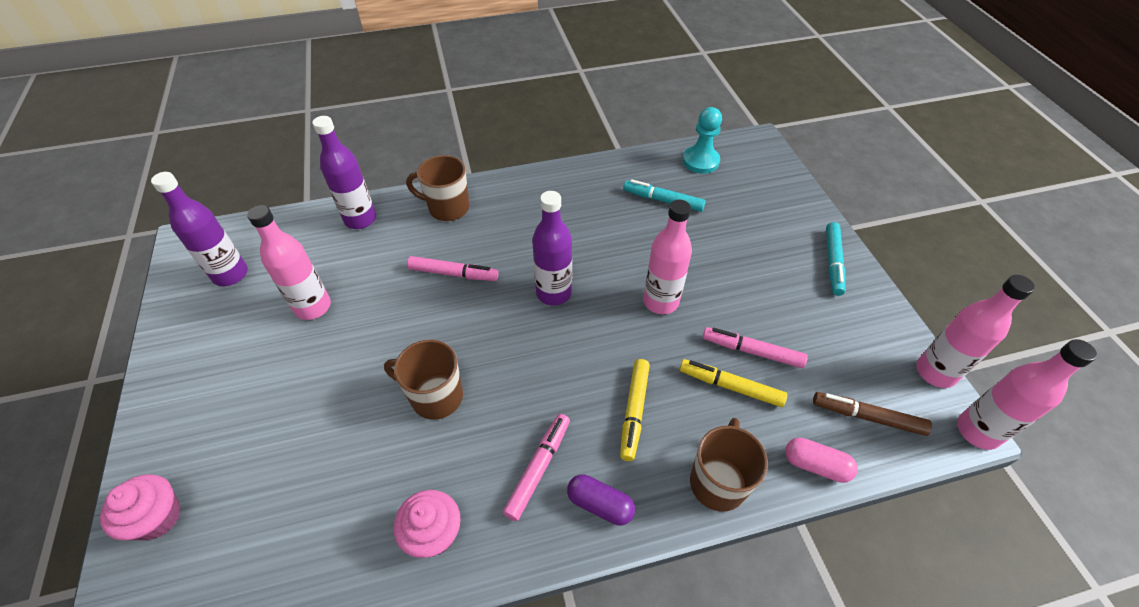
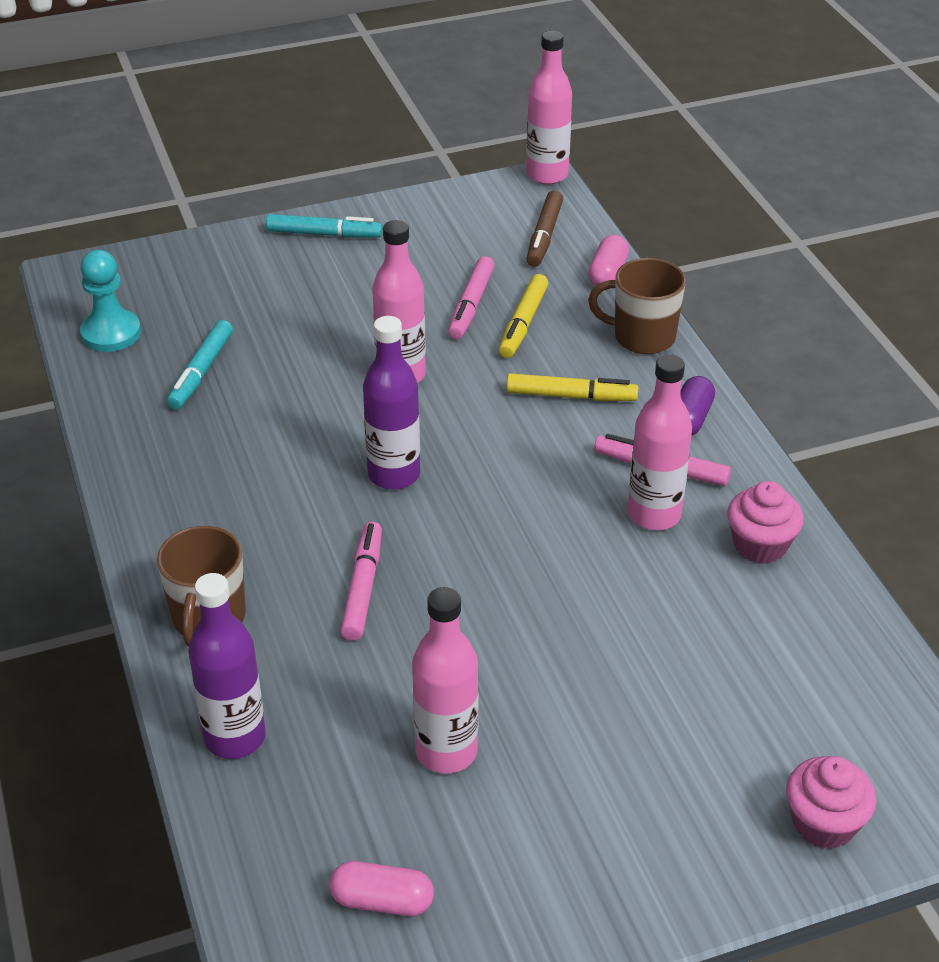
camera: 95 degrees left, 10 degrees down
purple bottle [151,172,248,286] -> pink capsule [329,861,434,916]
brown mug [384,340,463,420] -> none
pink bottle [916,275,1035,388] -> pink bottle moved to [628,354,692,530]

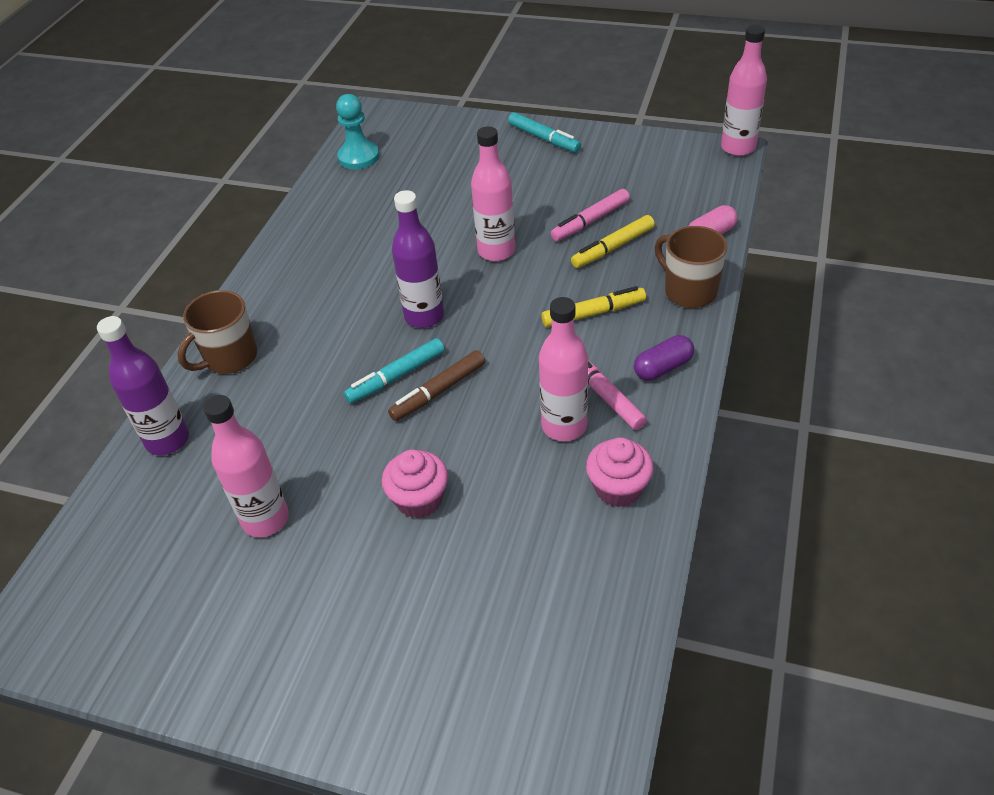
camera: 40 degrees right, 5 degrees up
turquoise marker [167,320,233,410] -> turquoise marker moved to [344,338,445,404]
pink capsule [329,861,434,916] -> none
pink marker [340,522,382,641] -> none
yellow marker [506,373,638,401] -> yellow marker turned 60 degrees counterclockwise [541,286,646,327]
brown marker [527,190,563,267] -> brown marker moved to [388,350,485,421]
pink cupcake [786,756,877,849] -> pink cupcake moved to [382,449,448,519]

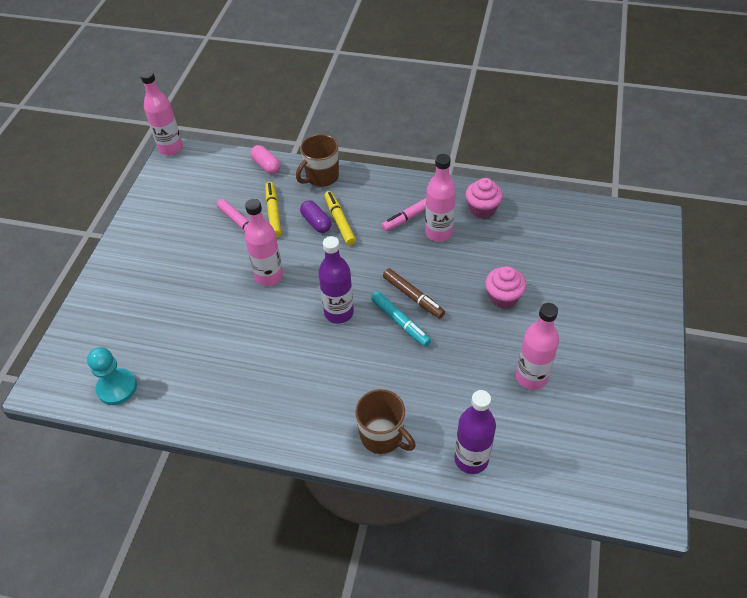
camera: 95 degrees left, 5 degrees up
turquoise marker [508,112,581,153] -> none
yellow marker [571,215,655,268] -> yellow marker turned 150 degrees counterclockwise [265,182,281,237]
purple capsule [634,335,694,381] -> purple capsule moved to [300,200,332,233]

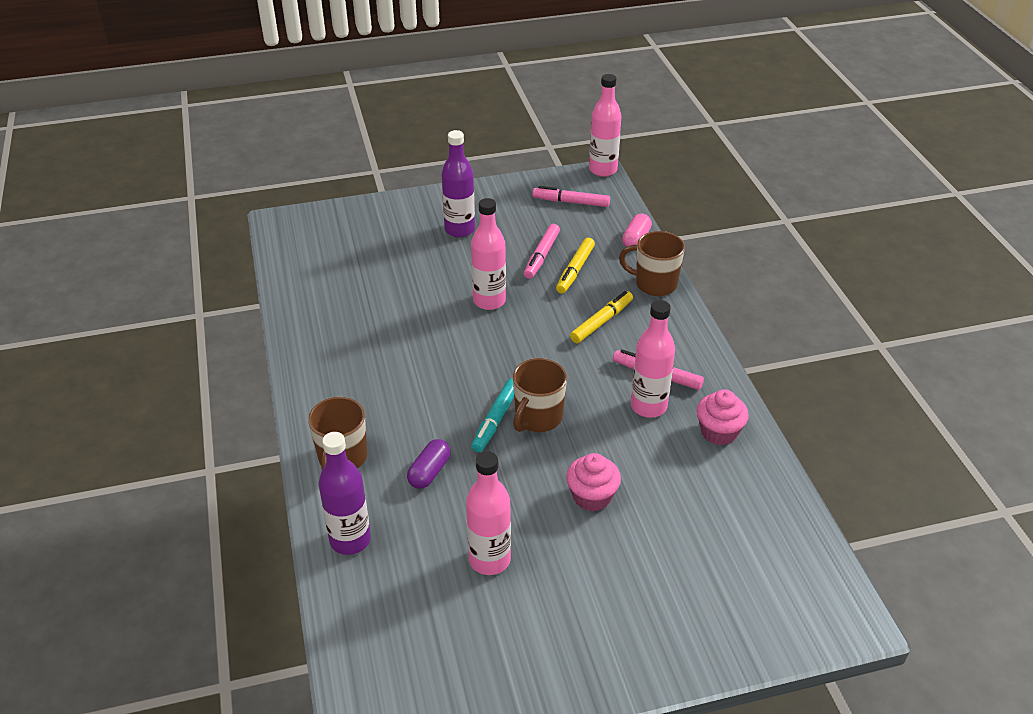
camera: 60 degrees right, 10 degrees down
turquoise pawn [87,347,137,405] -> none
yellow marker [265,182,281,237] -> yellow marker turned 150 degrees clockwise [556,238,595,294]
purple capsule [300,200,332,233] -> purple capsule moved to [407,439,451,489]
purple bottle [318,236,354,324] -> purple bottle moved to [442,130,475,237]
brown marker [383,268,445,319] -> brown mug [513,358,567,432]
none -> pink marker [533,186,610,207]

